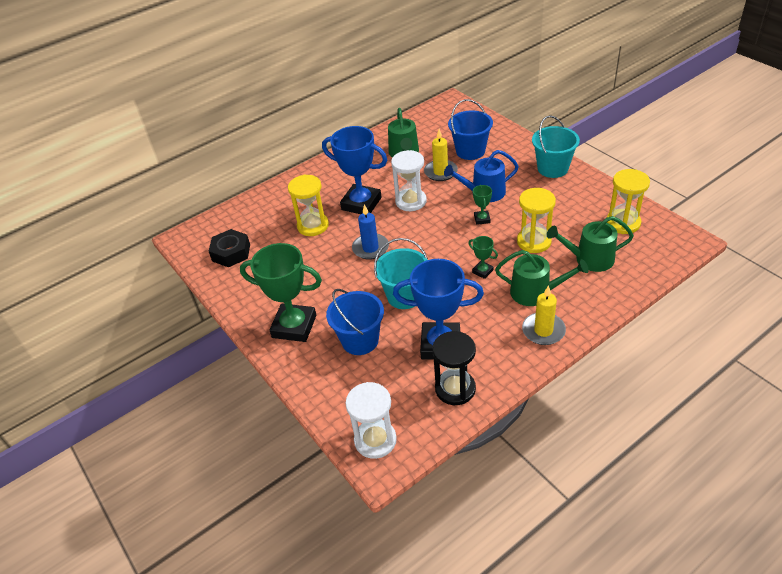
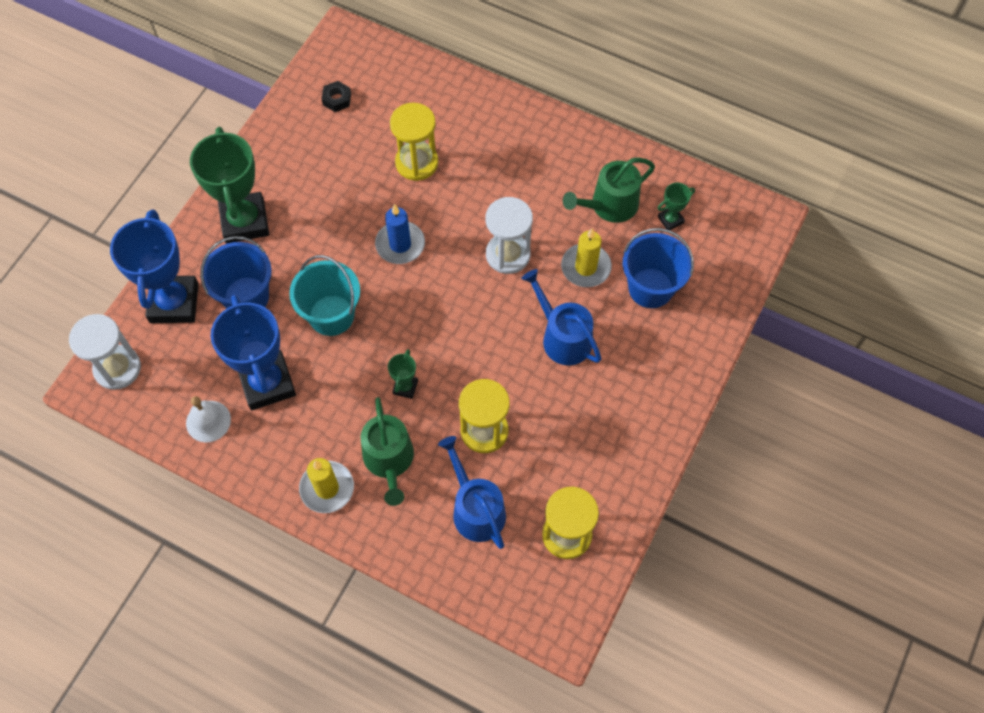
camera: 60 degrees right, 20 degrees up
black nut [209,229,250,267] -> black nut [322,81,351,112], size x0.58
blue trophy [322,126,387,214] -> blue trophy moved to [110,209,199,323]
black hourglass [432,331,476,405] -> white bell [186,396,231,443]
green trophy [473,185,492,225] -> green trophy moved to [657,183,695,230]
turquoise bucket [532,115,580,178] -> none
green watering can [547,216,634,272] -> blue watering can [438,436,506,549]

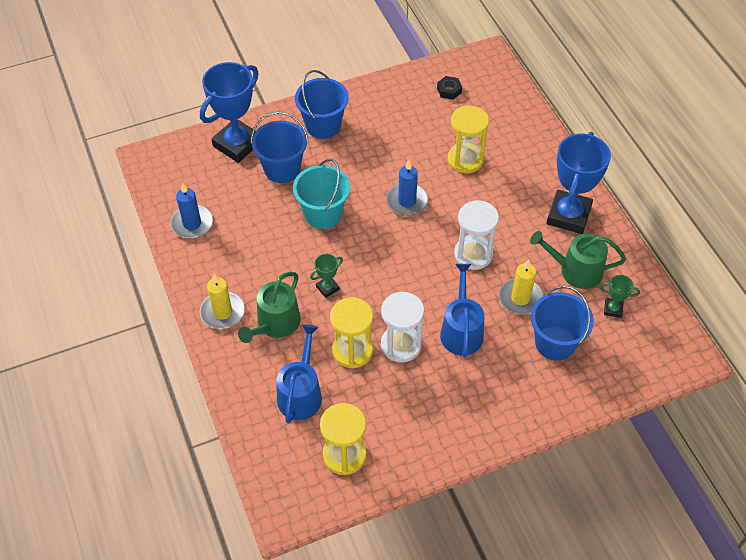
camera: 40 degrees right, 10 degrees down
white hourglass [69,314,141,390] -> white hourglass moved to [381,292,424,363]
white bell [186,396,231,443] -> blue candle [170,183,213,239]
green trophy [190,127,269,243] -> blue bucket [295,70,349,139]
blue trophy [210,295,296,410] -> blue trophy moved to [546,132,611,234]

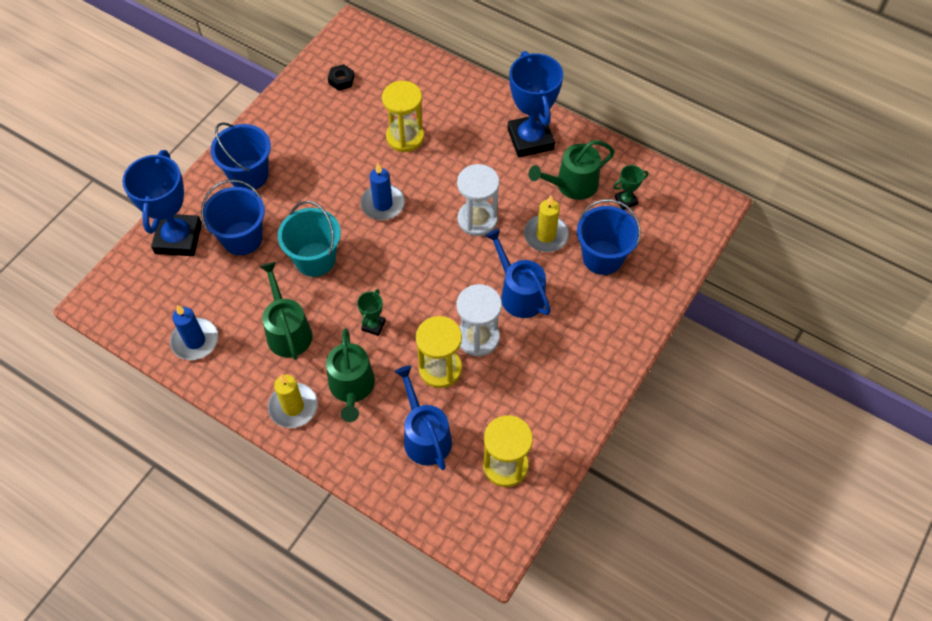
camera: 35 degrees left, 5 degrees up
none -> green watering can [260,262,313,360]

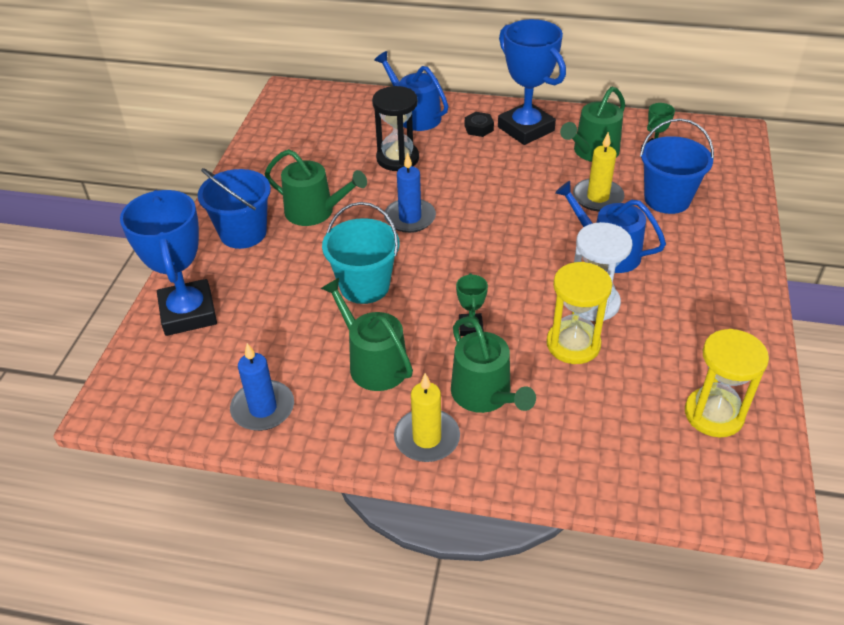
camera: 20 degrees left, 15 degrees down
blue bucket [201,179,265,255] -> none
black nut [328,64,354,91] -> black nut moved to [465,112,494,137]
yellow hourglass [382,81,424,152] -> black hourglass [372,86,419,171]
blue watering can [395,366,452,470] -> blue watering can moved to [374,51,448,131]
white hourglass [457,164,499,236] -> none
none -> green watering can [265,149,367,226]

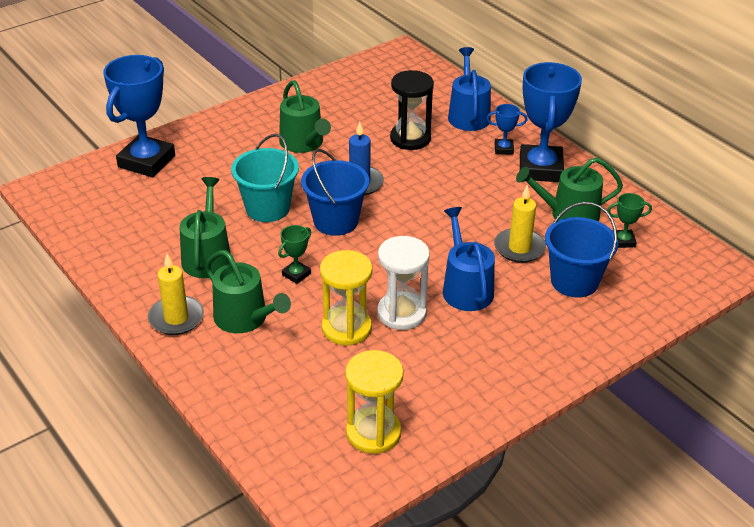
camera: 40 degrees right, 5 degrees down
blue bucket [198,168,271,249] -> blue bucket moved to [301,149,370,236]
blue candle [230,343,294,431] -> none
green watering can [451,317,536,413] -> green watering can turned 60 degrees counterclockwise [205,250,291,333]
black nut [465,112,494,137] -> blue trophy [486,104,527,155]

